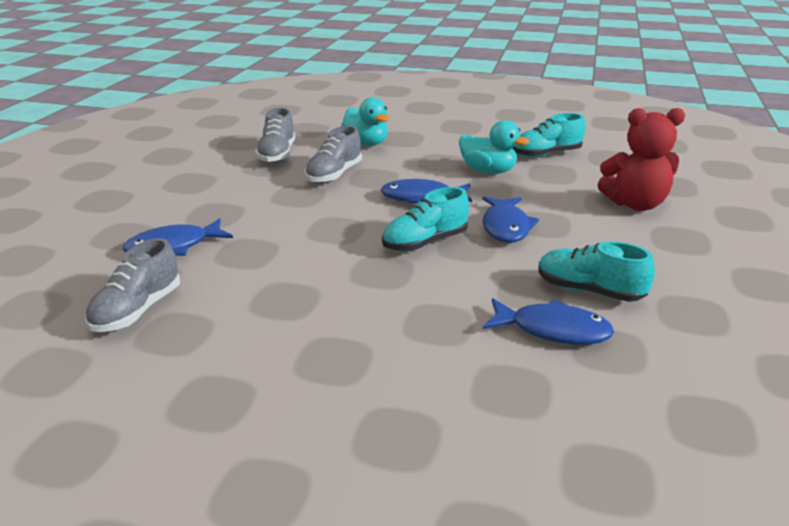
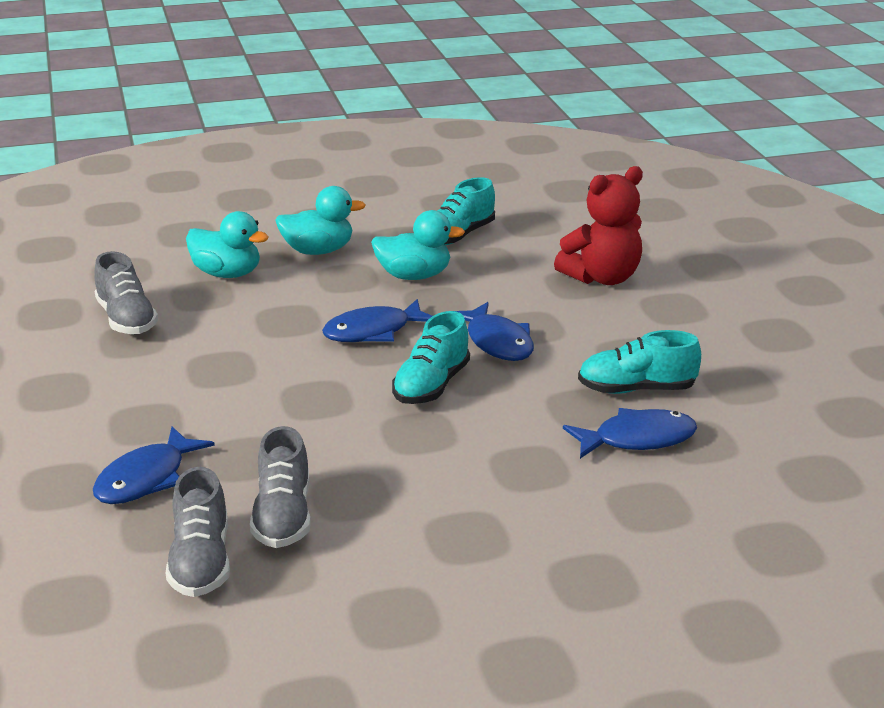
camera: 30 degrees left, 0 degrees up
grey shoe [305,126,362,184] -> grey shoe moved to [250,426,311,548]
none -> turquoise duck [275,186,366,255]

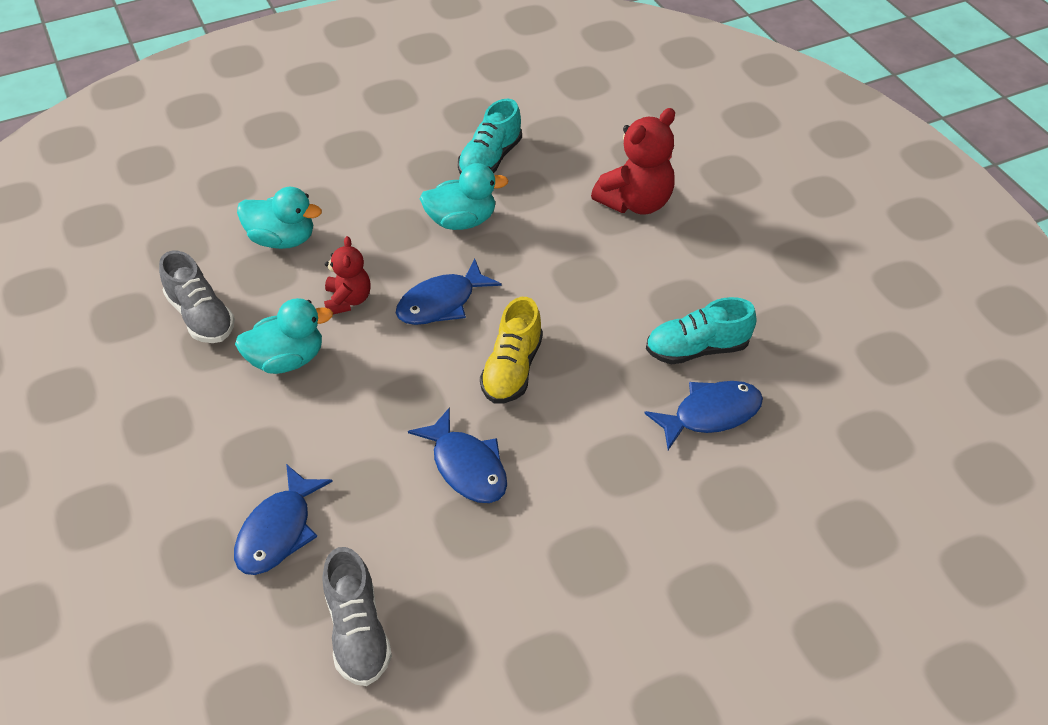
camera: 10 degrees left, 20 degrees up
grey shoe [250,426,311,548] -> none
turquoise duck [275,186,366,255] -> turquoise duck moved to [235,298,333,374]
turquoise shoe [392,311,470,404] -> yellow shoe [480,297,543,404]
blue fish [456,302,534,361] -> blue fish moved to [408,407,507,503]
none -> red teddy bear [324,236,371,315]

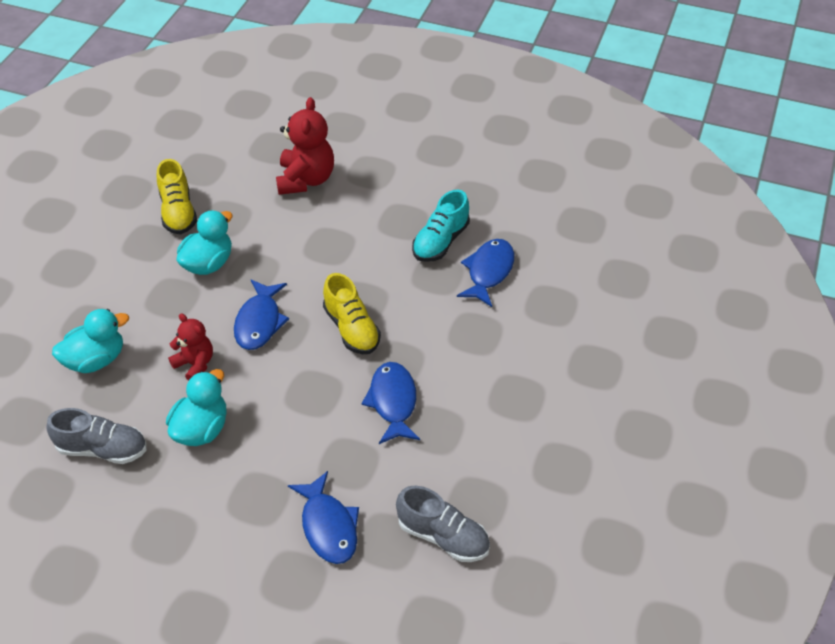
camera: 45 degrees left, 0 degrees up
blue fish [408,407,507,503] -> blue fish turned 105 degrees counterclockwise [362,362,420,444]
turquoise shoe [458,98,522,174] -> yellow shoe [157,159,197,234]

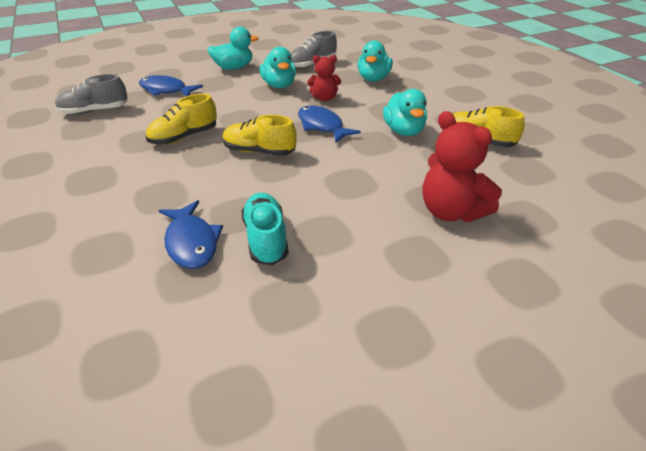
camera: 135 degrees right, 10 degrees down
blue fish [362,362,420,444] -> yellow shoe [146,94,217,145]
none -> turquoise duck [207,27,259,70]

